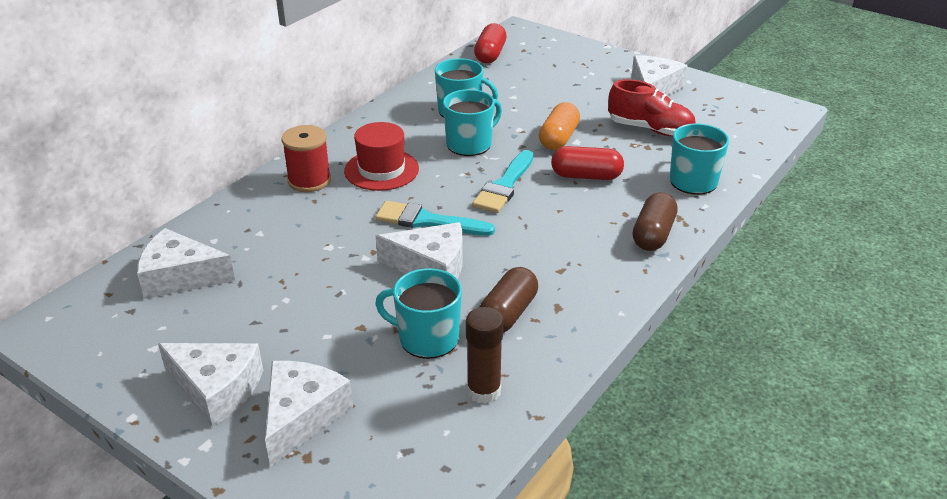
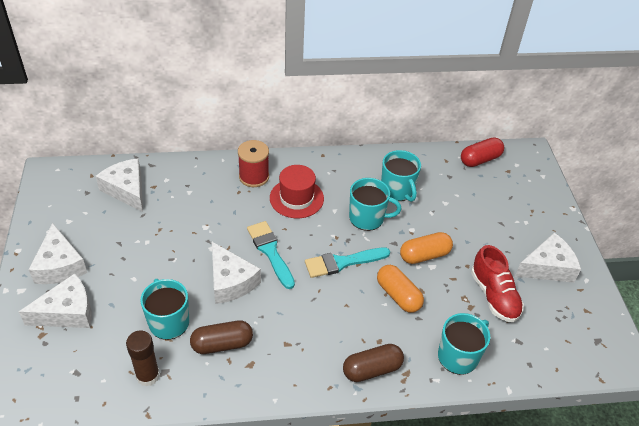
camera: 45 degrees right, 10 degrees up
red capsule [551,146,624,180] -> orange capsule [377,265,424,313]

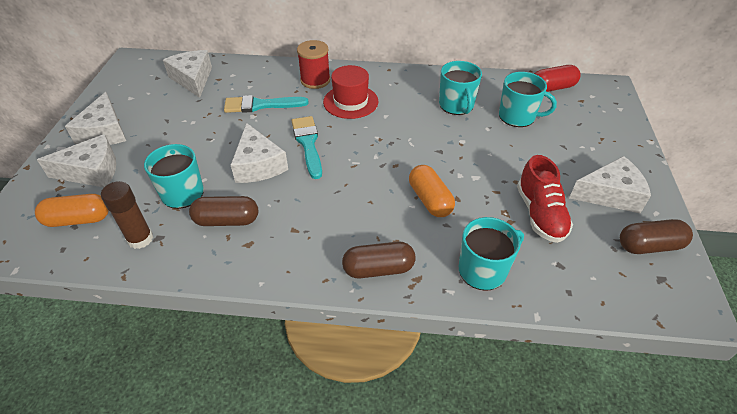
camera: 15 degrees right, 0 degrees up
turquoise brush [305,248,390,278] -> turquoise brush moved to [224,95,309,113]
turquoise mug [349,178,401,231] -> turquoise mug moved to [499,72,557,127]
orange capsule [400,232,453,264] -> orange capsule moved to [35,194,109,227]
none -> brown capsule [620,219,693,254]

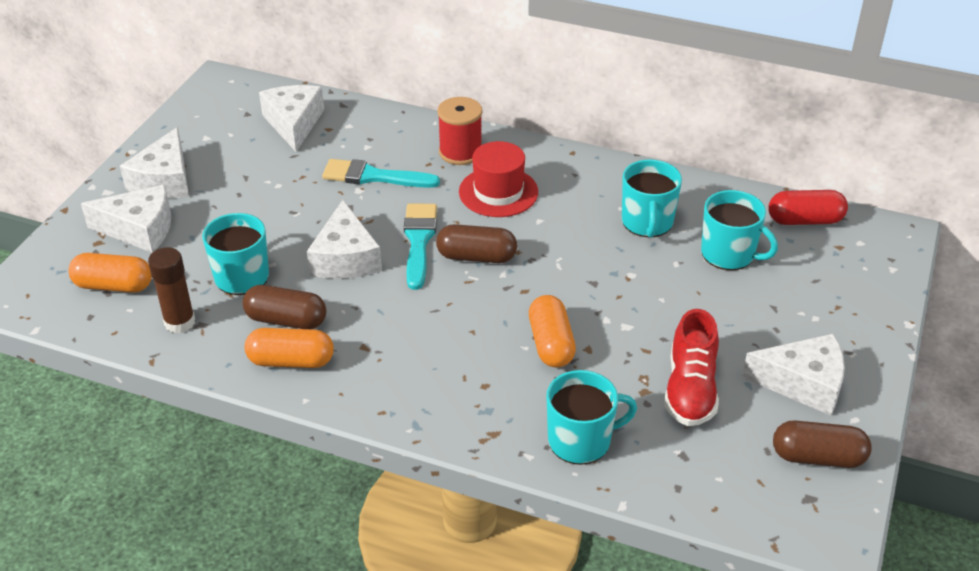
camera: 15 degrees right, 5 degrees down
brown capsule [342,242,416,278] -> brown capsule moved to [436,224,517,263]
none -> orange capsule [245,328,334,368]

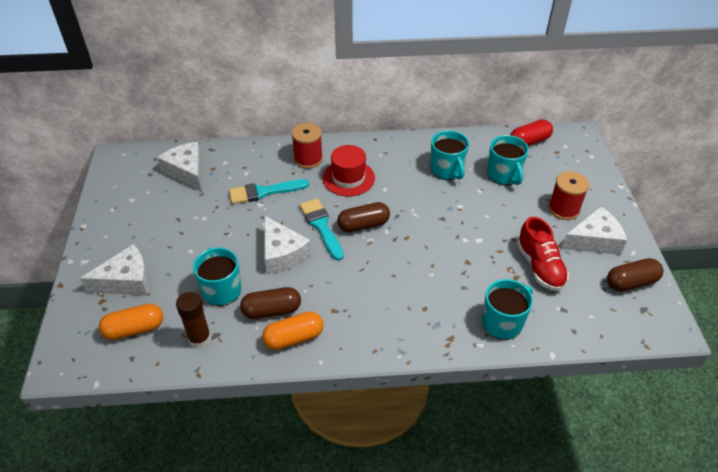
camera: 25 degrees left, 5 degrees up
white cheese [120,127,189,198] -> none
orange capsule [529,295,576,367] -> none
turquoise mug [701,190,778,270] -> turquoise mug turned 60 degrees clockwise [487,135,529,185]
none -> red spool [548,171,589,220]

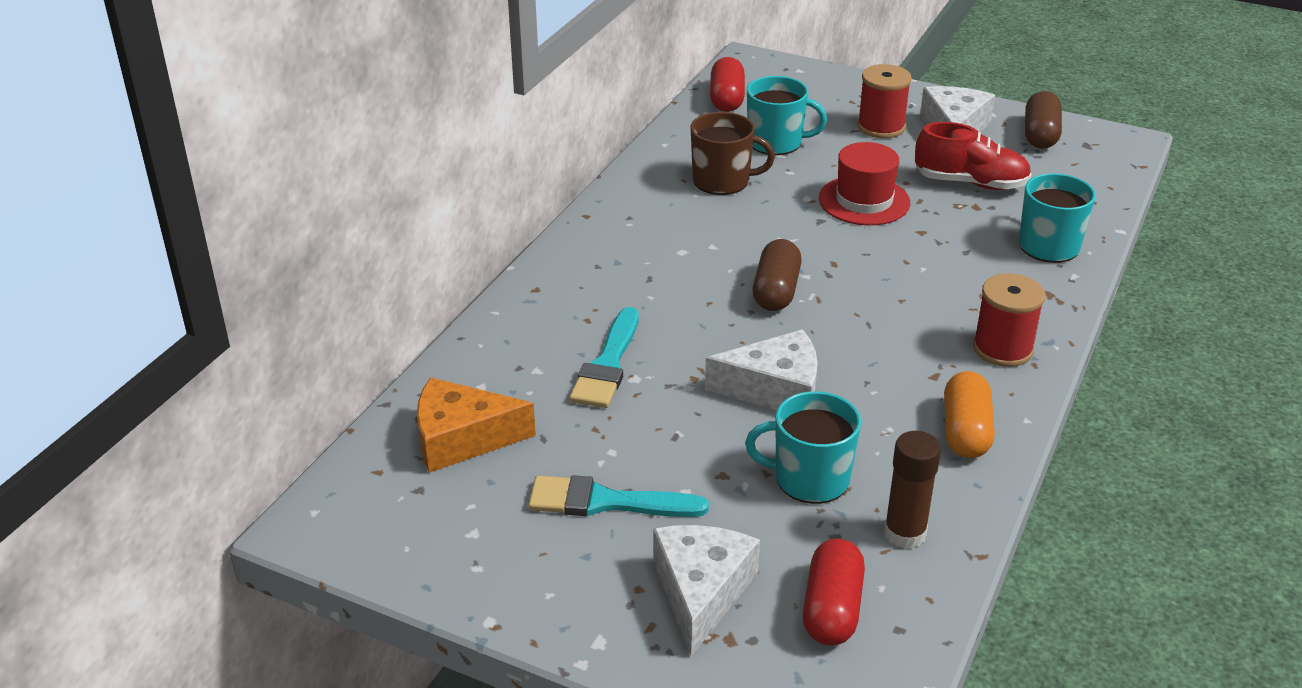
camera: 60 degrees left, 10 degrees down
orange capsule [99,304,163,340] -> red capsule [803,539,865,646]
white cheese [157,142,202,191] -> orange cheese [417,377,536,473]
brown capsule [240,287,301,319] -> none
red spool [291,123,323,169] -> red spool moved to [973,273,1045,367]
turquoise brush [300,198,344,261] -> turquoise brush moved to [528,475,709,517]
red hat [323,145,375,196] -> red hat moved to [819,142,910,225]
turquoise mug [430,130,469,180] -> brown mug [691,112,775,195]

